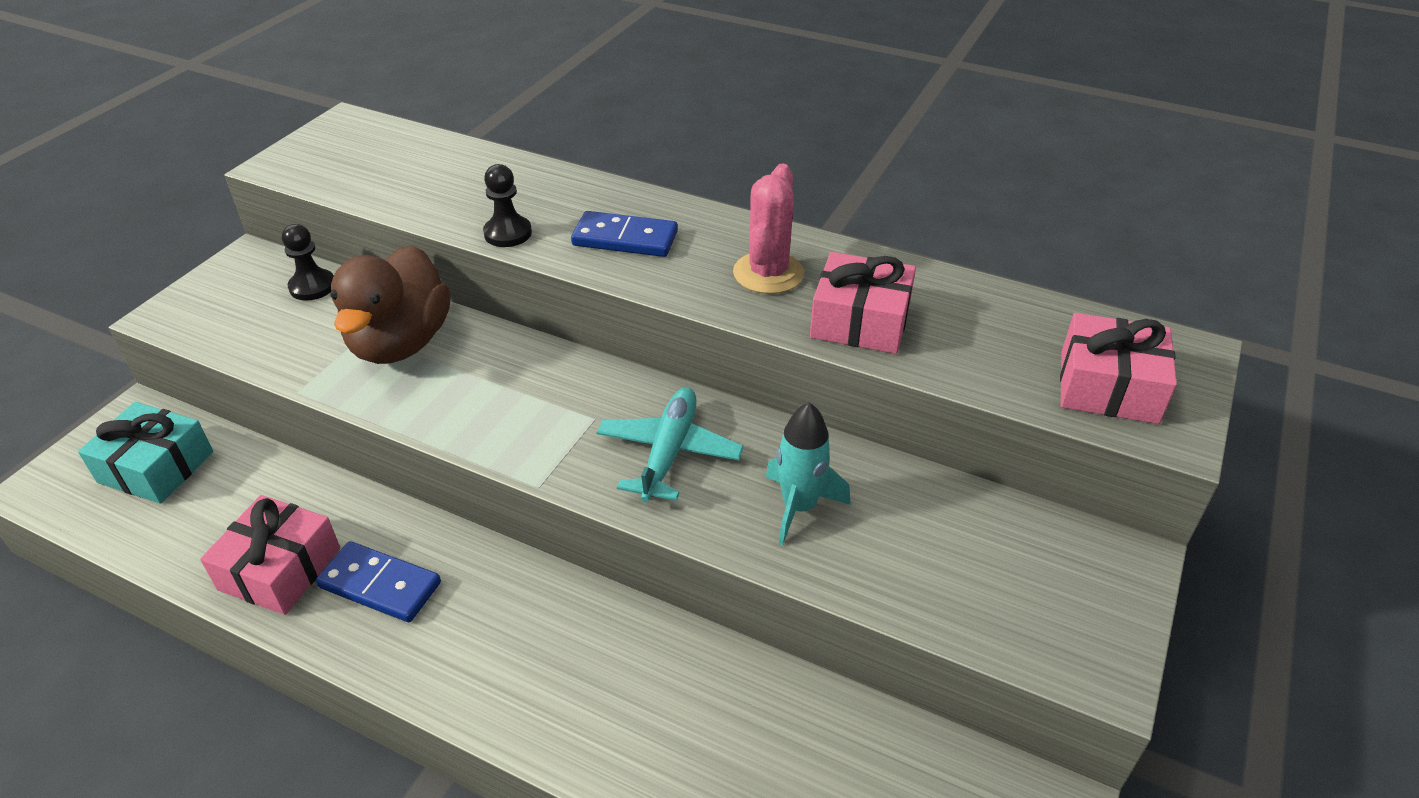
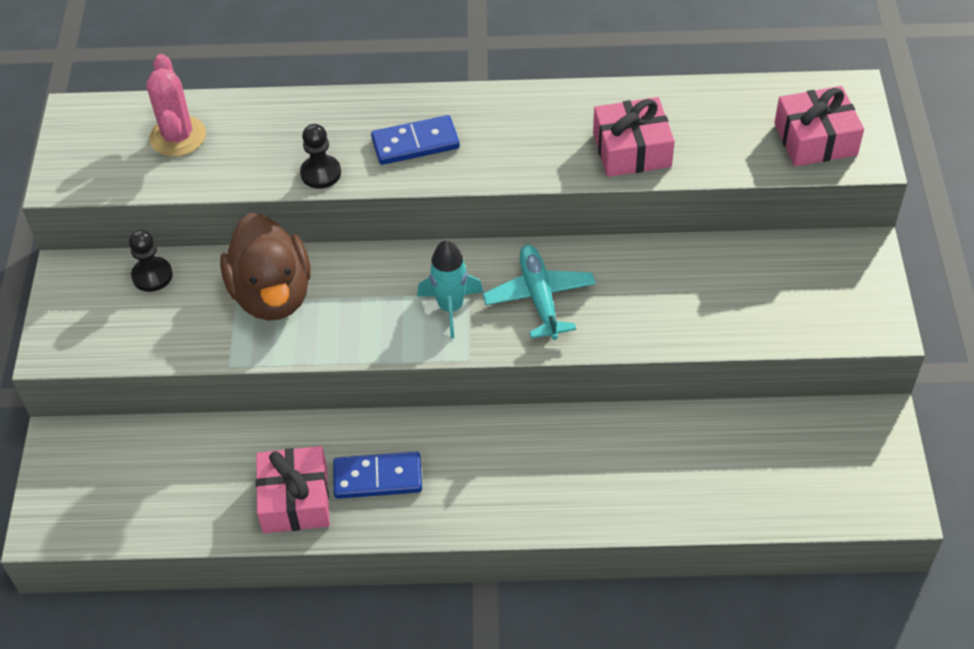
camera: 25 degrees left, 10 degrees up
turquoise gift [78,402,213,504] -> none
pink cactus [733,163,804,294] -> pink cactus moved to [146,54,206,157]
turquoise rocket [766,402,851,545] -> turquoise rocket moved to [417,240,483,338]

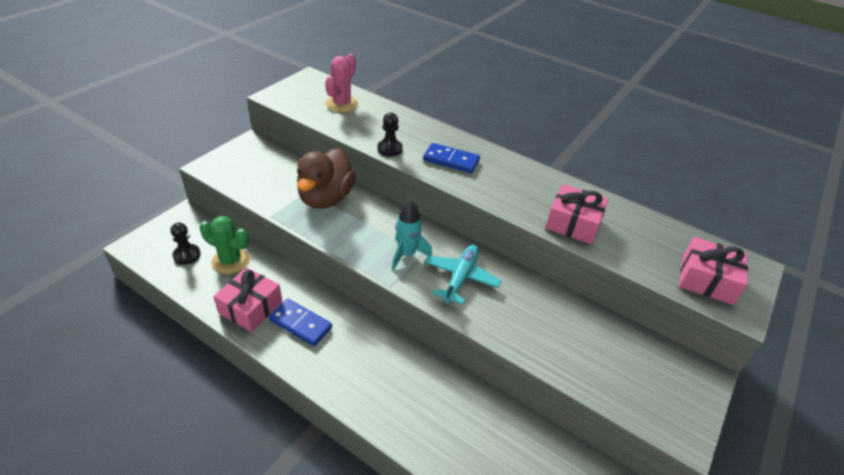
camera: 30 degrees right, 10 degrees down
black pawn [129,230,173,292] -> black pawn moved to [170,223,201,265]
none -> green cactus [200,216,250,274]

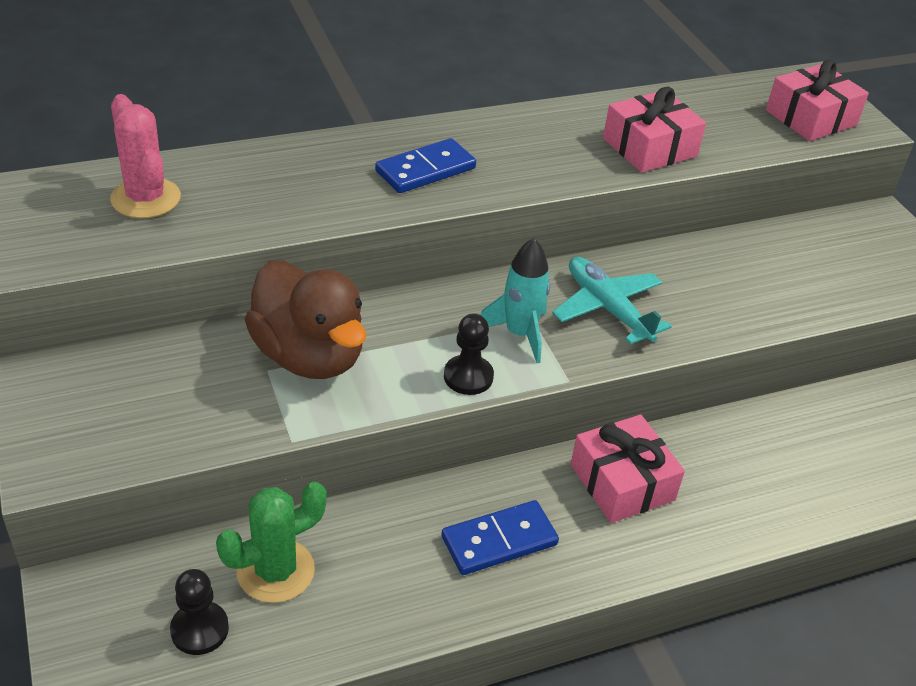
camera: 55 degrees left, 0 degrees up
pink gift [213,268,282,332] -> pink gift moved to [571,415,685,523]
black pawn [377,113,403,156] -> black pawn moved to [444,313,494,395]

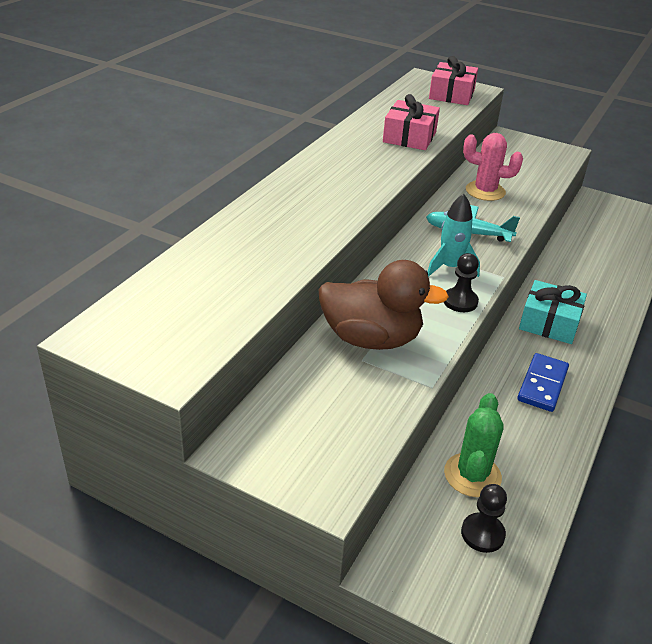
camera: 40 degrees left, 5 degrees down
pink cactus [110,94,181,218] -> pink cactus moved to [463,133,523,201]
blue domino [375,138,476,193] -> none
pink gift [571,415,685,523] -> turquoise gift [519,280,587,344]

